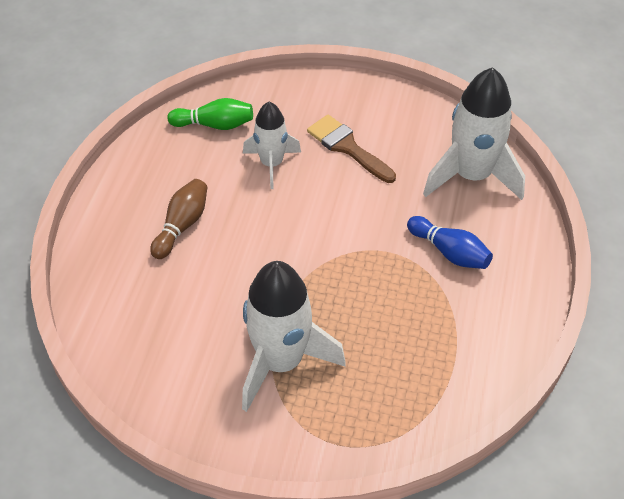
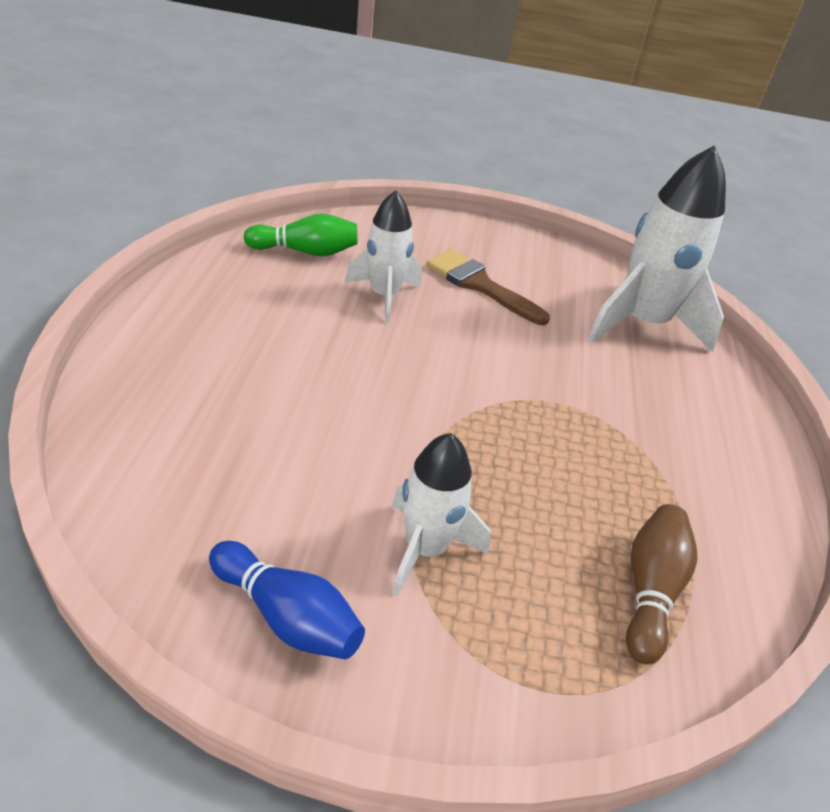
camera: 10 degrees left, 10 degrees down
brown bowling pin [150,179,208,259] -> brown bowling pin moved to [626,504,698,664]
white rocket [242,261,346,412] -> white rocket [392,433,491,596], size x0.60
blue bowling pin [407,216,493,269] -> blue bowling pin moved to [209,541,365,659]

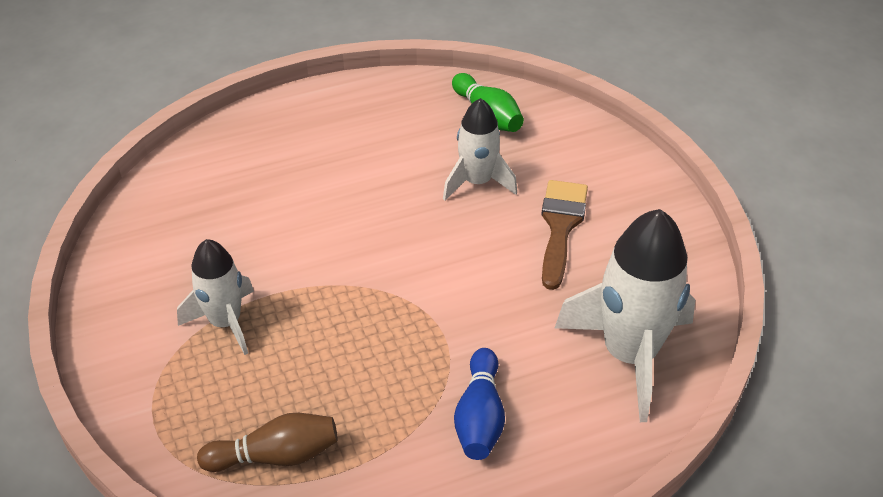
camera: 65 degrees right, 5 degrees up
blue bowling pin [209,541,365,659] -> blue bowling pin moved to [454,348,505,460]

